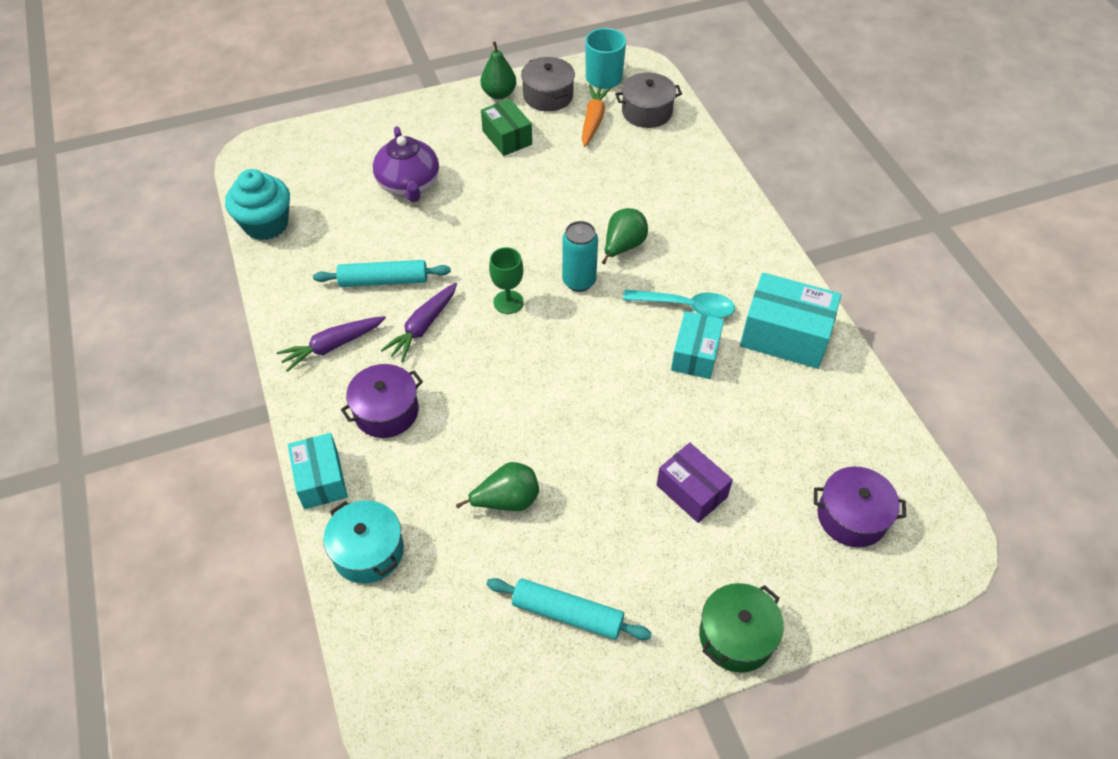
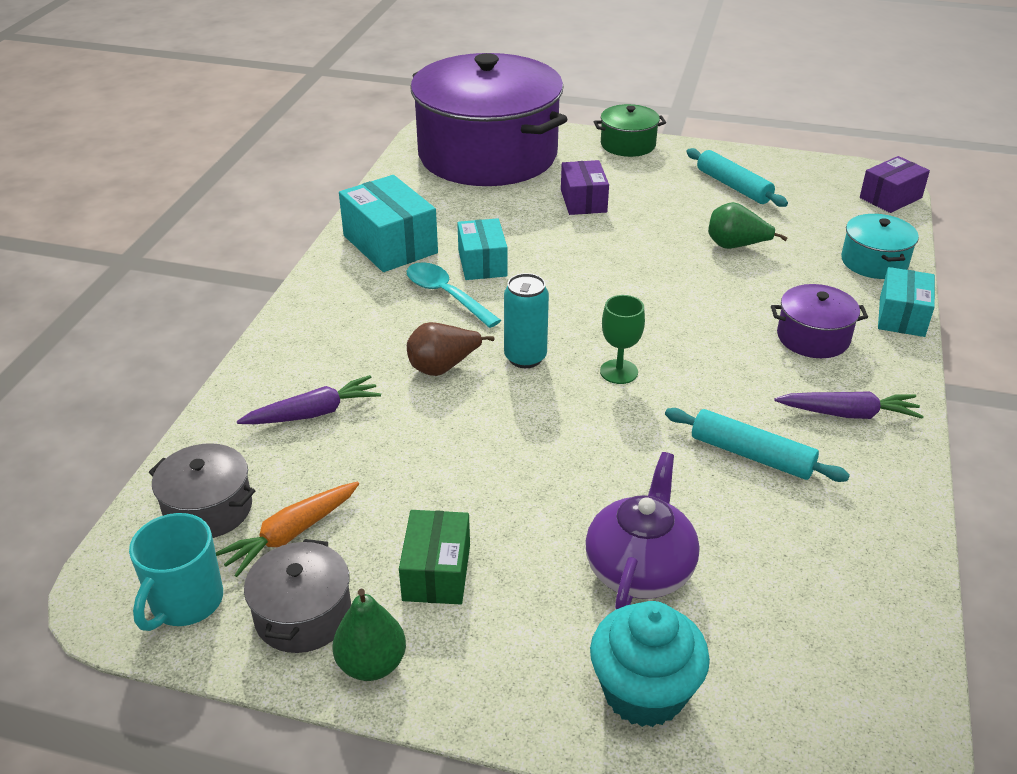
camera: 145 degrees left, 15 degrees down
turquoise cupcake [225,169,290,240] -> turquoise cupcake moved to [590,601,710,727]
purple carrot [381,283,457,362] -> purple carrot moved to [237,375,381,424]
green pear [602,208,648,264] -> brown pear [407,322,495,376]
turquoise box [671,311,724,379] -> turquoise box turned 60 degrees counterclockwise [457,218,508,280]
purple pot [814,466,906,547] -> purple pot [410,53,568,186], size x2.48
none -> purple box [860,156,930,213]

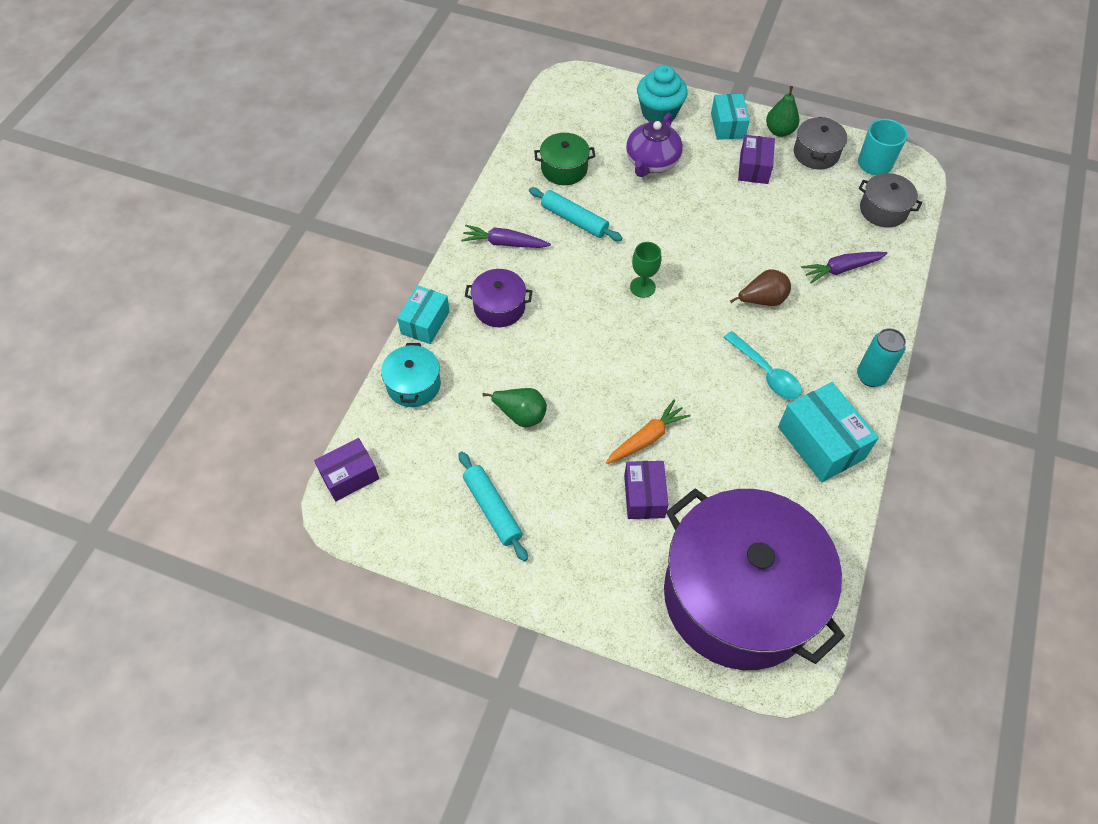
camera: 175 degrees left, 20 degrees up
orange carrot [216,482,359,577] -> orange carrot moved to [606,400,691,464]
green box [399,510,470,605] -> purple box [738,135,775,184]
turquoise box [457,218,508,280] -> turquoise box moved to [711,94,750,140]
turquoise can [504,273,549,368] -> turquoise can moved to [857,328,906,387]
green pot [594,104,666,157] -> green pot moved to [534,133,595,185]

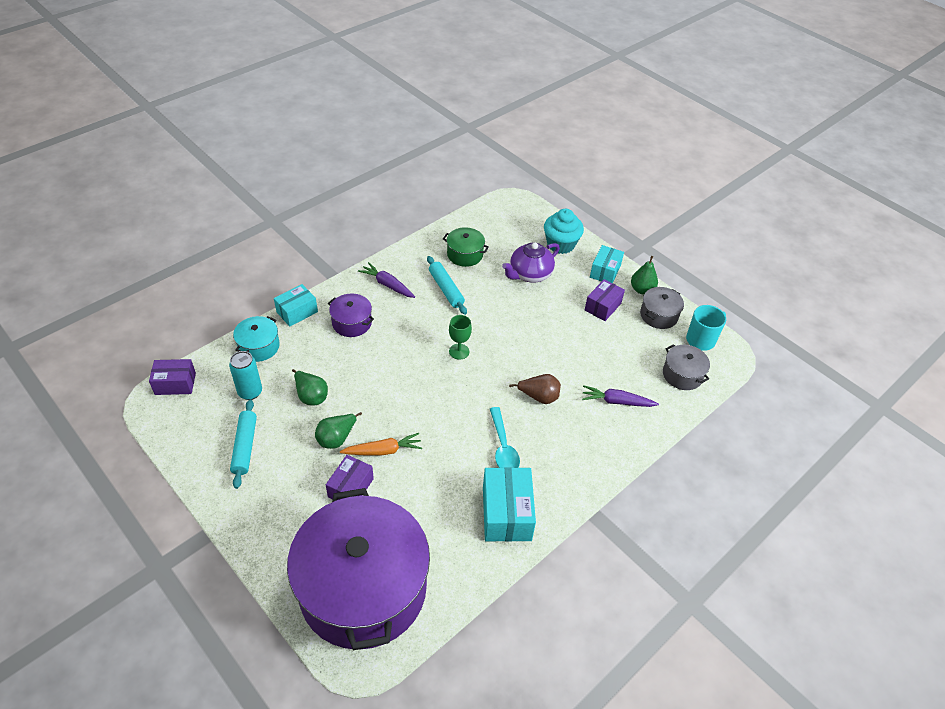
camera: 25 degrees right, 10 degrees down
turquoise can [857,328,906,387] -> turquoise can moved to [229,351,262,400]
none -> green pear [315,412,362,449]

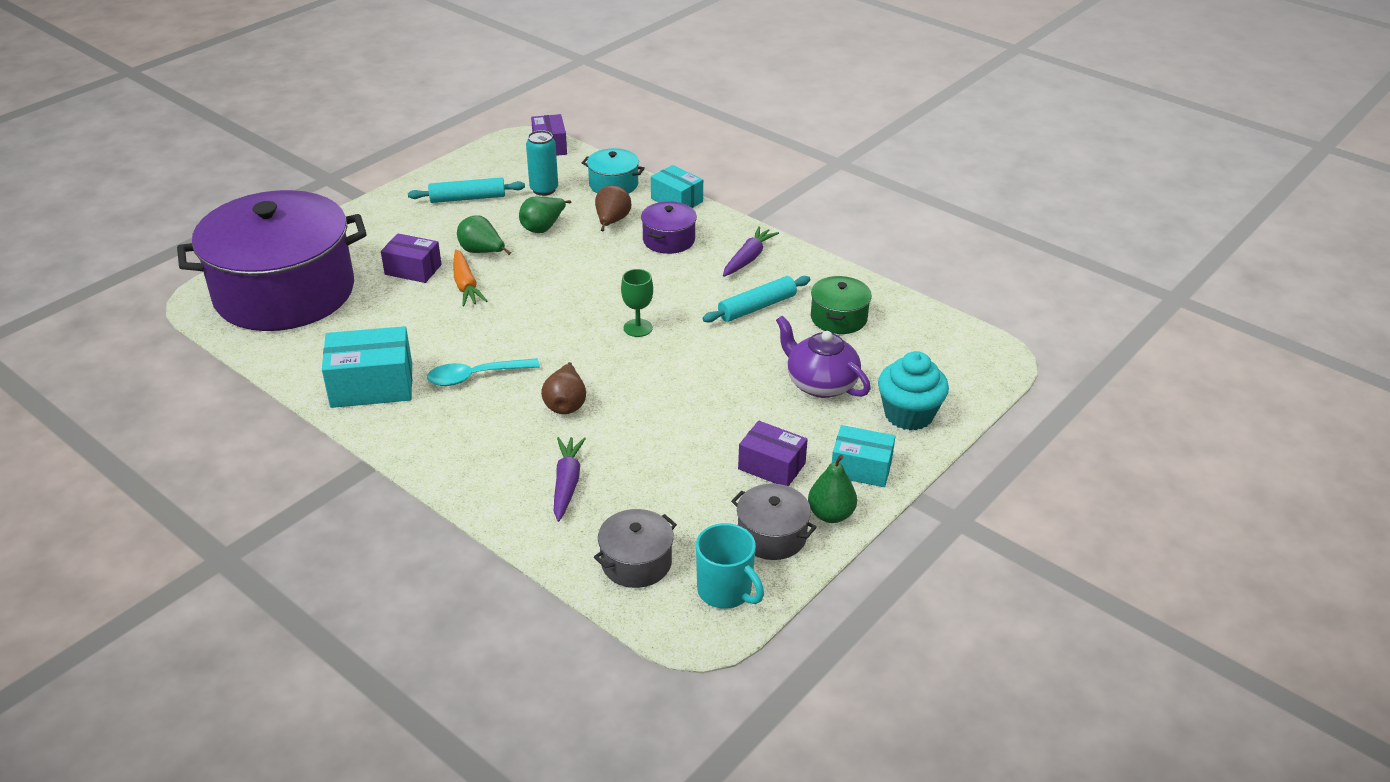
camera: 85 degrees right, 10 degrees down
none -> brown pear [595,185,632,231]

